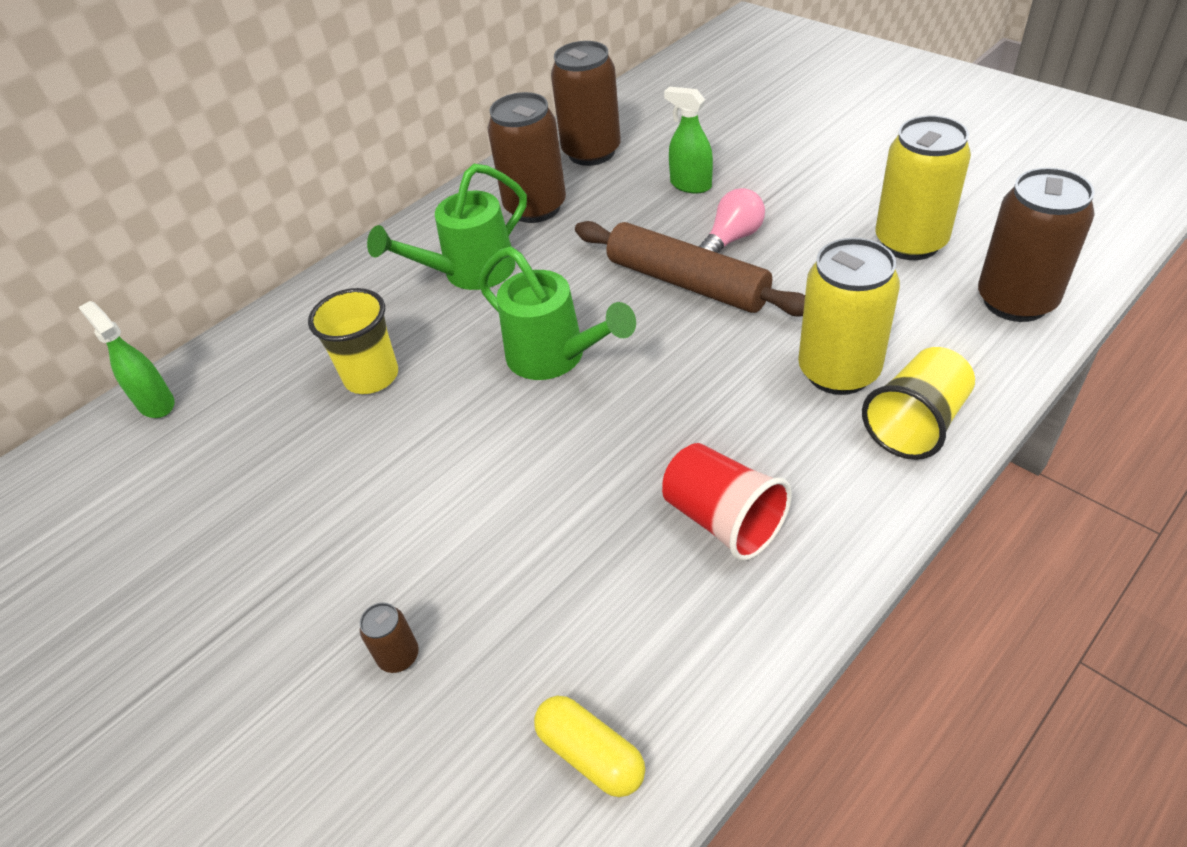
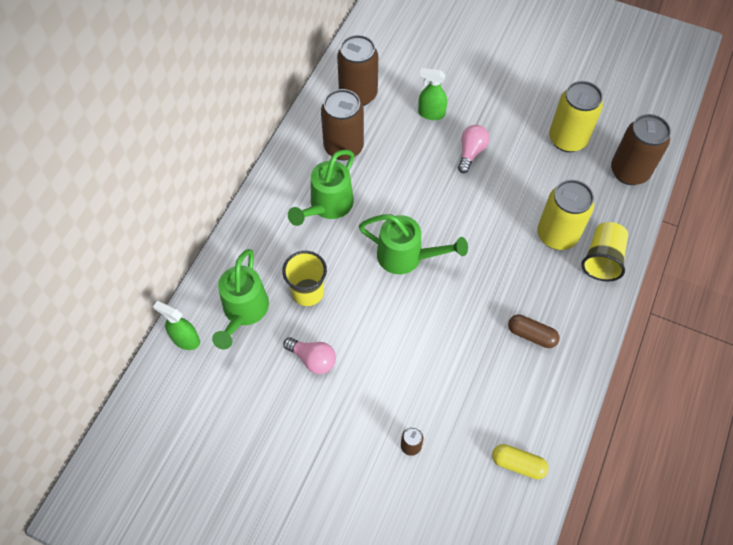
camera: 25 degrees left, 15 degrees up
brown rolling pin [575,221,805,317] -> none
red cup [662,443,792,561] -> brown capsule [508,314,560,348]
none -> green watering can [212,249,269,349]
none -> pink light bulb [283,337,336,374]

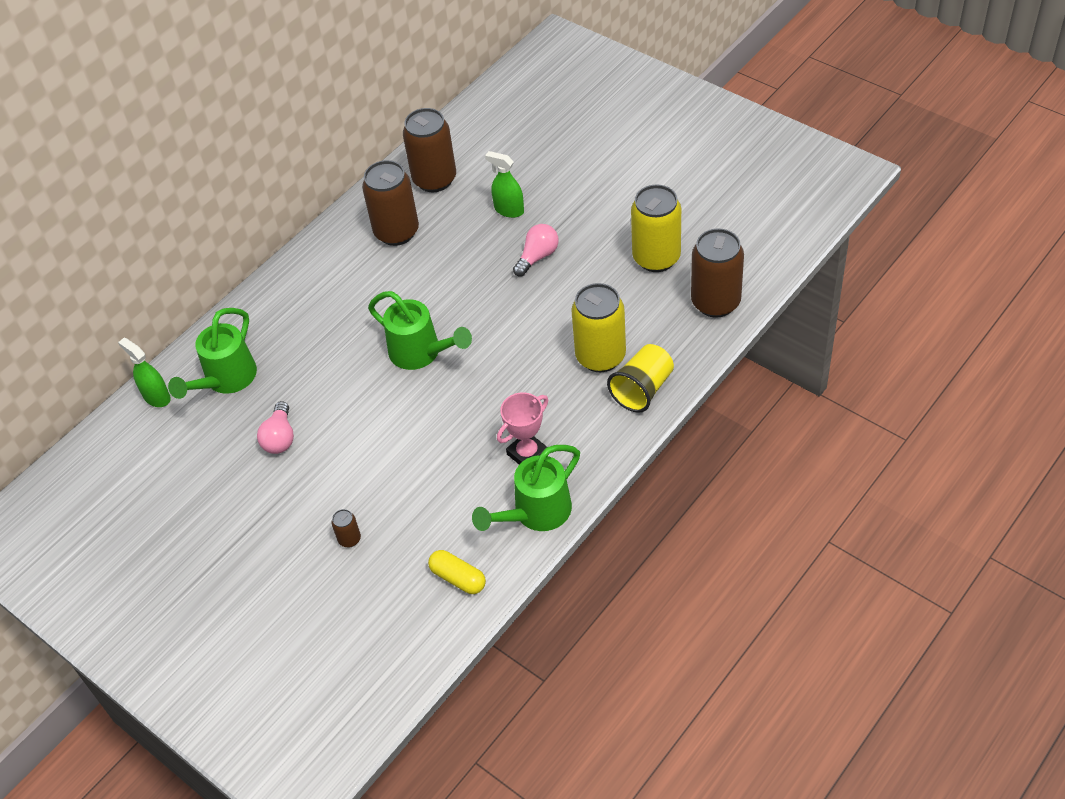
camera: 20 degrees right, 10 degrees down
yellow cup [282,251,327,306] -> none
pink light bulb [283,337,336,374] -> pink light bulb turned 45 degrees clockwise [257,401,294,454]
green watering can [288,149,354,226] -> green watering can moved to [472,445,580,531]
brown capsule [508,314,560,348] -> pink trophy [497,392,549,465]

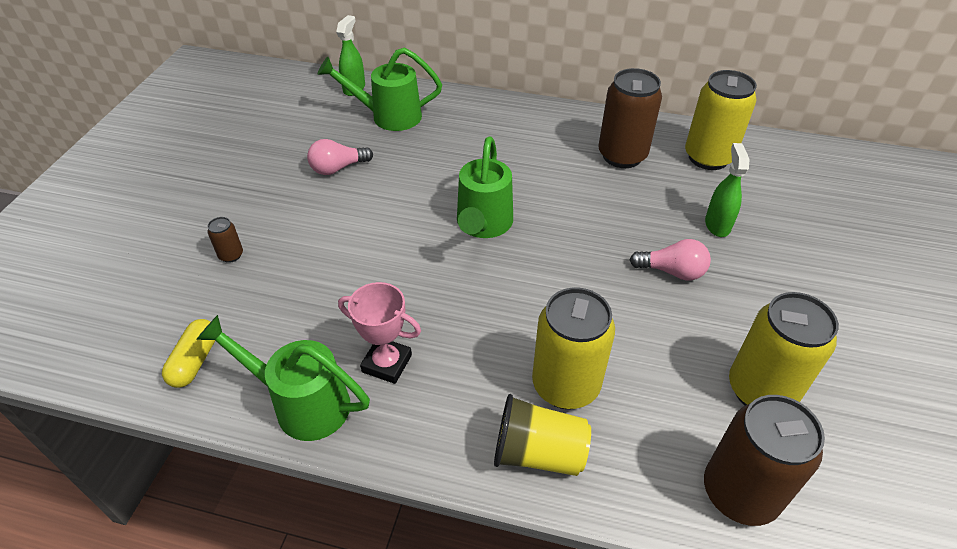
camera: 60 degrees right, 5 degrees down
brown can [403,108,456,192] -> yellow can [685,70,757,170]

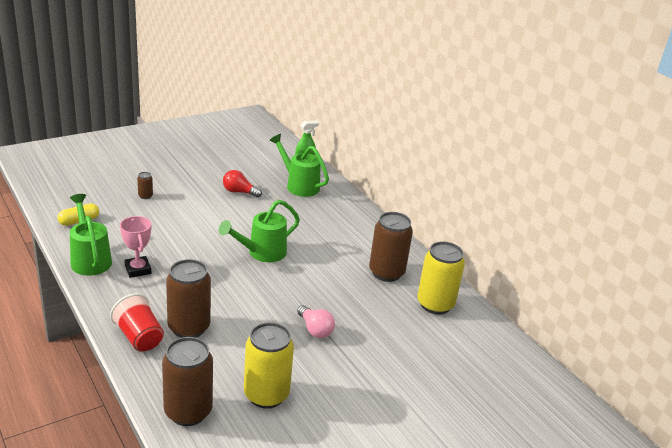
camera: 40 degrees right, 15 degrees down
pink light bulb [307,139,373,175] -> red light bulb [223,170,262,197]
yellow cup [494,394,591,476] -> red cup [110,293,164,351]
yellow can [532,287,615,409] -> brown can [166,259,211,338]
green spray bottle [705,143,750,237] -> none

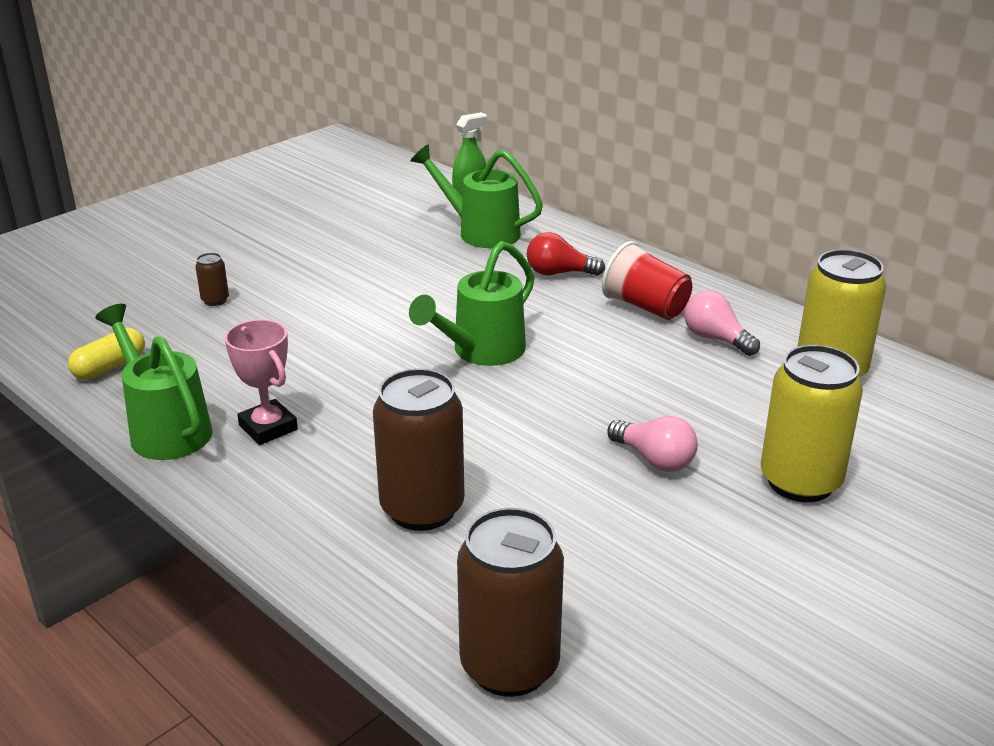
camera: 10 degrees left, 0 degrees up
red cup [110,293,164,351] -> red cup moved to [602,241,692,320]
red light bulb [223,170,262,197] -> red light bulb moved to [527,232,605,276]
yellow can [244,322,294,409] -> yellow can moved to [761,345,863,502]
brown can [369,212,413,282] -> pink light bulb [684,291,760,356]

